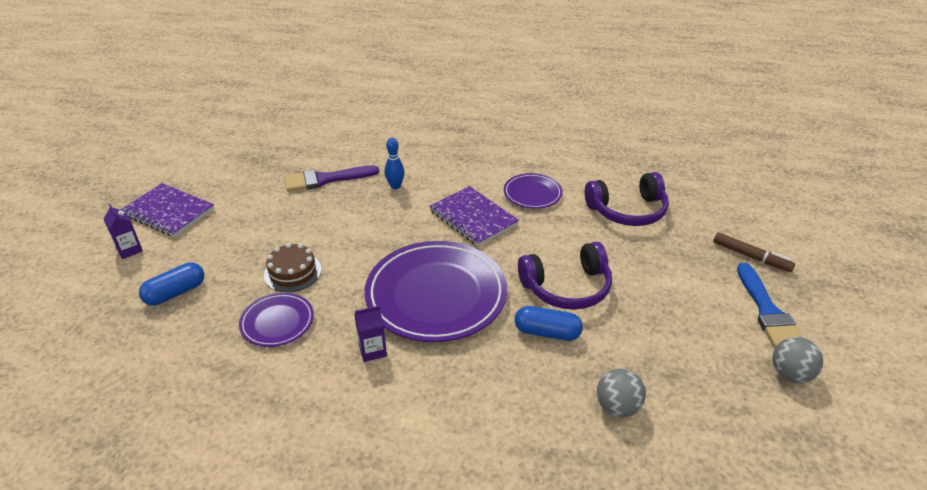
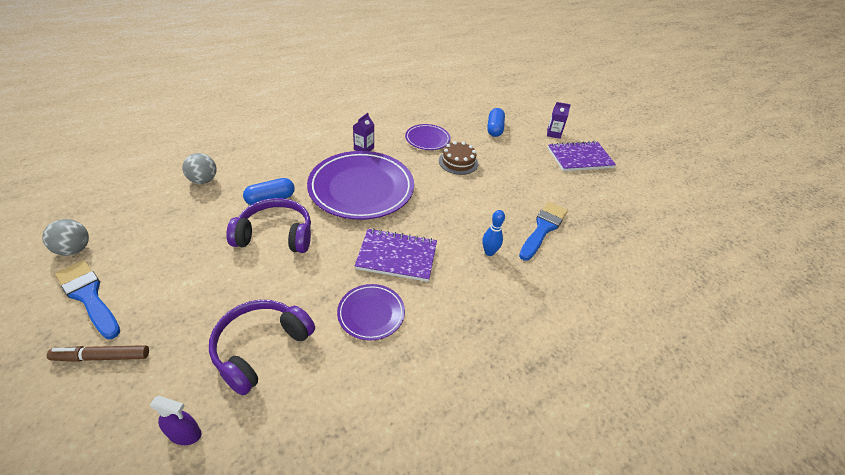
camera: 135 degrees right, 5 degrees up
purple brush [284,165,379,192] -> blue brush [519,202,568,261]
purple headphones [518,242,612,310] -> purple headphones turned 60 degrees clockwise [226,198,311,253]
none -> purple spray bottle [150,396,201,445]

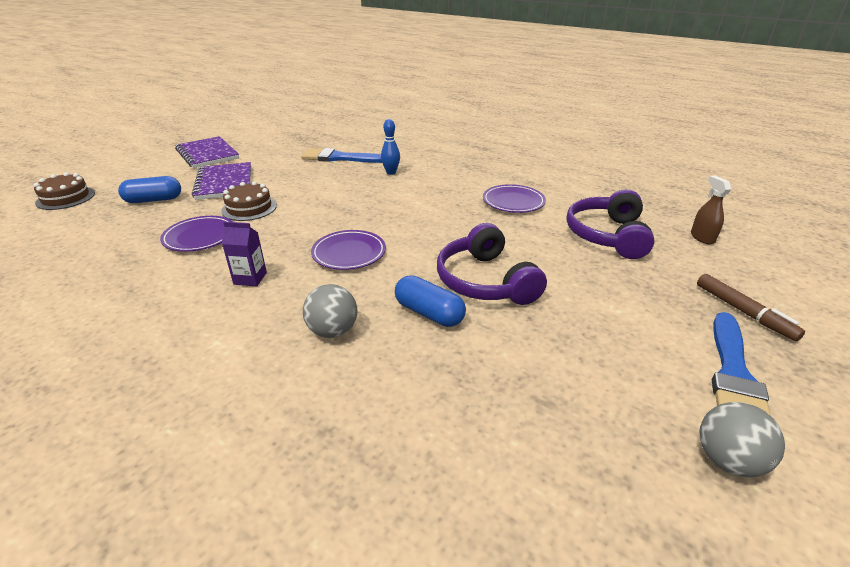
camera: 110 degrees left, 10 degrees down
purple spray bottle [150,396,201,445] -> brown spray bottle [691,176,731,244]
grey ball [182,153,217,184] -> grey ball moved to [303,284,357,338]
purple headphones [209,300,315,395] -> purple headphones turned 90 degrees clockwise [566,189,655,259]
purple plate [307,151,414,220] -> purple plate [311,230,386,270], size x0.50
purple notebook [355,228,437,282] -> purple notebook moved to [192,162,251,200]
purple carton [547,102,571,139] -> none
none -> brown cake [34,172,95,210]

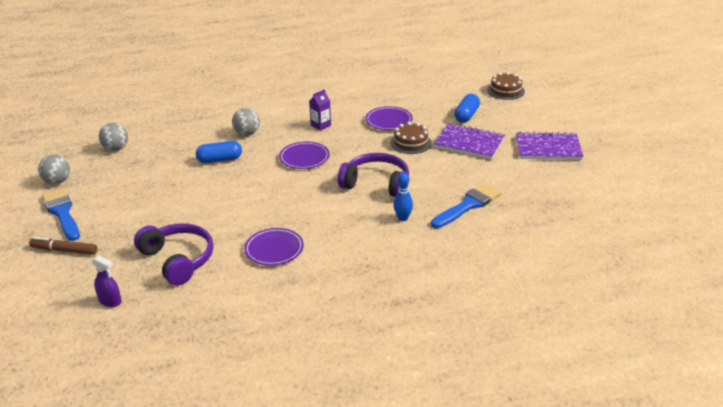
camera: 130 degrees right, 0 degrees up
purple headphones [437,223,547,305] -> purple headphones moved to [338,153,409,197]
brown spray bottle [691,176,731,244] -> purple spray bottle [92,255,122,307]
none -> grey ball [99,123,128,151]

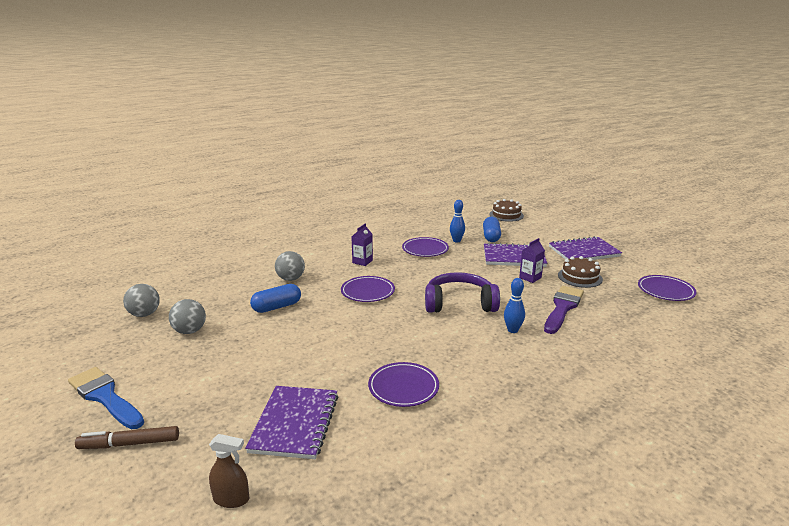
camera: 20 degrees left, 10 degrees down
grey ball [38,155,70,184] -> grey ball moved to [169,299,206,334]
purple spray bottle [92,255,122,307] -> brown spray bottle [209,434,249,508]
purple headphones [134,223,214,285] -> purple notebook [245,386,338,459]
brown cake [390,122,432,154] -> brown cake moved to [558,256,603,288]
blue brush [431,183,502,228] -> purple brush [544,286,584,334]
none -> blue bowling pin [450,200,465,242]
none -> purple carton [519,238,545,283]
none -> purple plate [638,275,697,301]

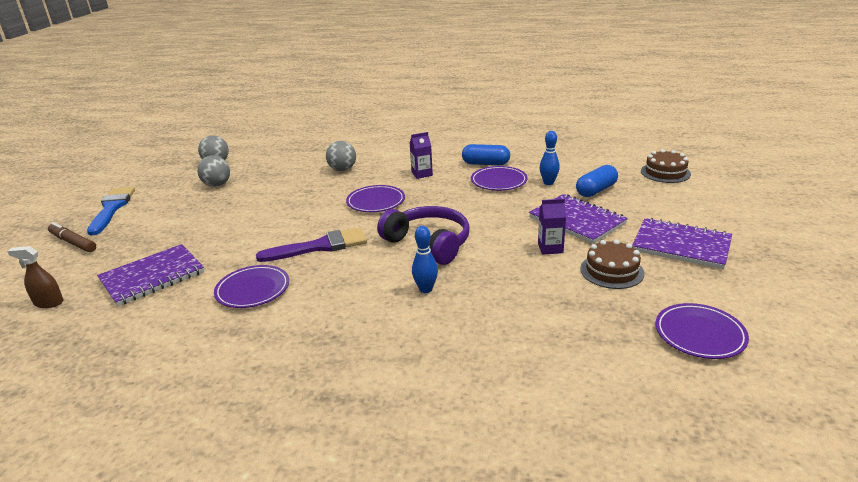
camera: 45 degrees right, 5 degrees up
brown spray bottle [209,434,249,508] -> brown spray bottle turned 135 degrees clockwise [7,246,64,308]
blue capsule [250,284,301,313] -> blue capsule moved to [462,144,510,165]
purple brush [544,286,584,334] -> purple brush moved to [256,227,367,262]

